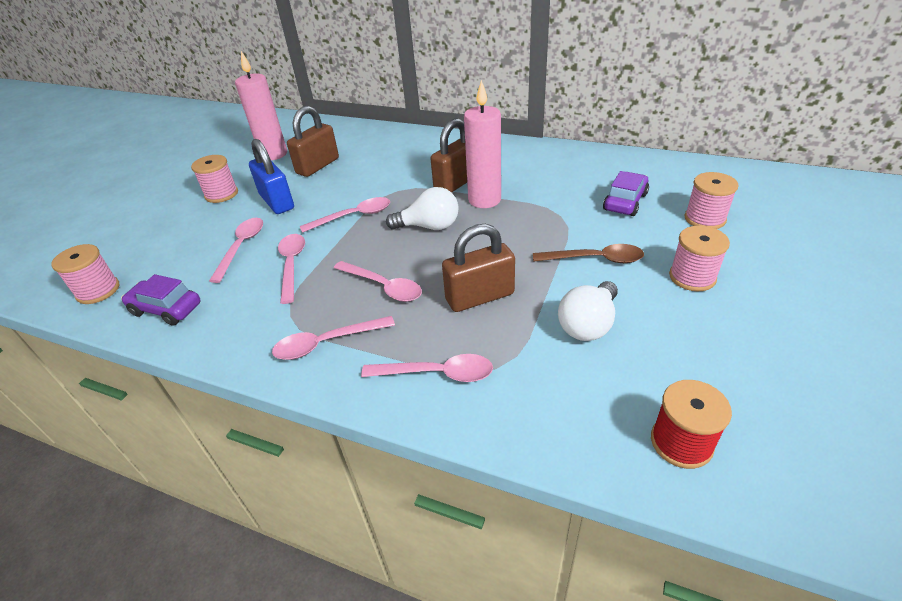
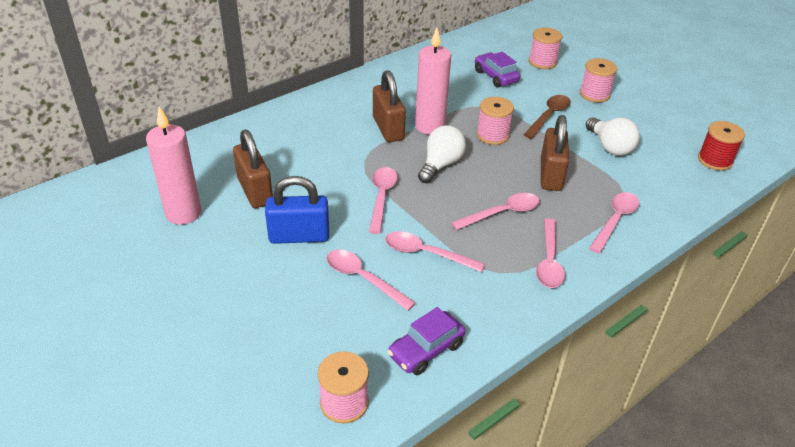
camera: 65 degrees left, 0 degrees up
pink spool [191,155,238,203] -> pink spool moved to [477,97,514,145]

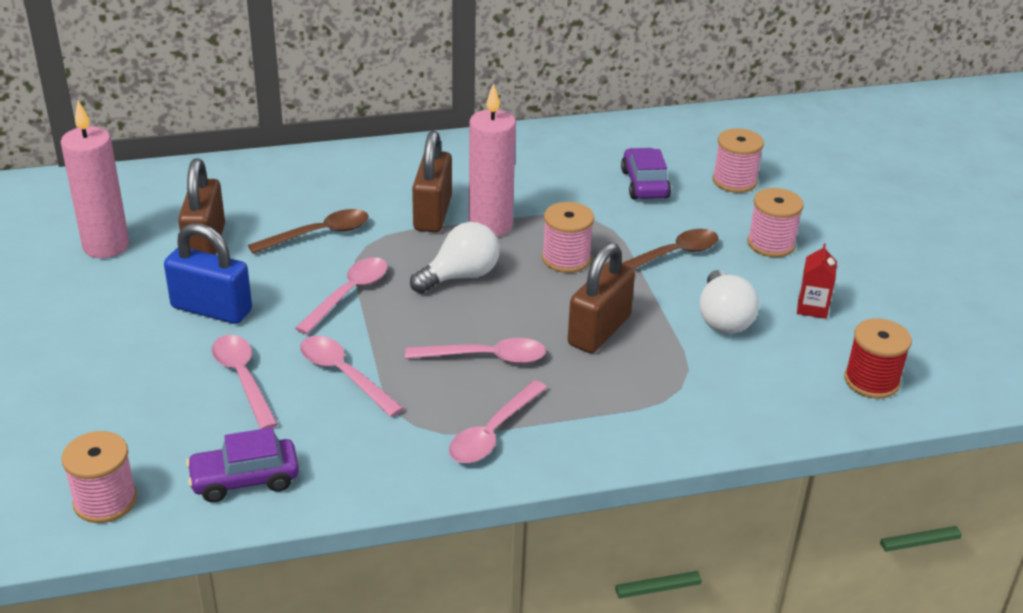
camera: 25 degrees right, 5 degrees down
pink spoon [589,192,639,253] -> none
none -> brown spoon [248,209,369,254]
none -> red carton [797,243,837,319]

